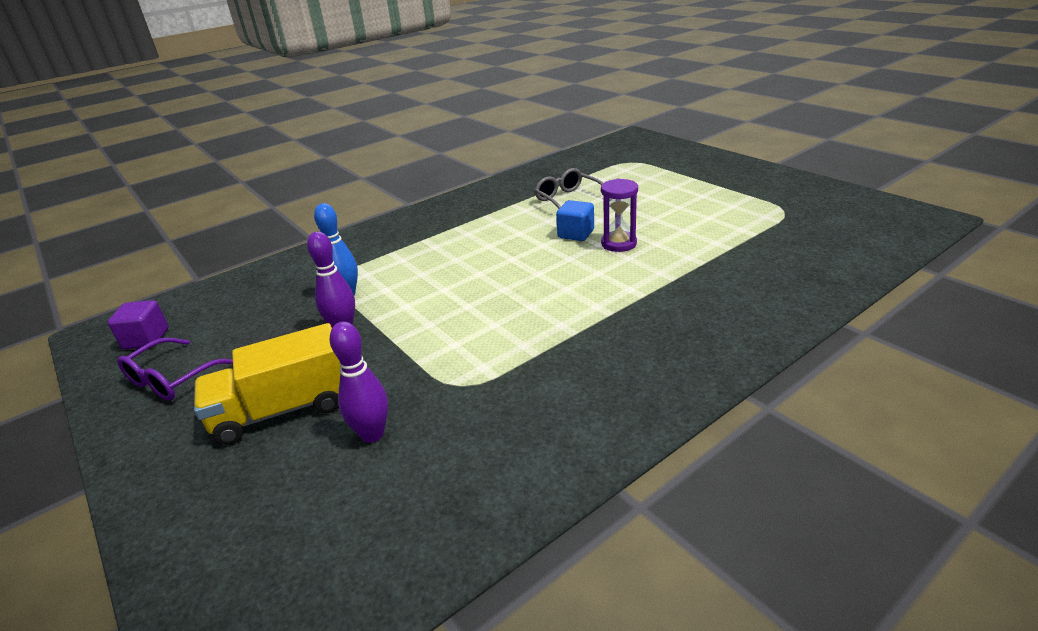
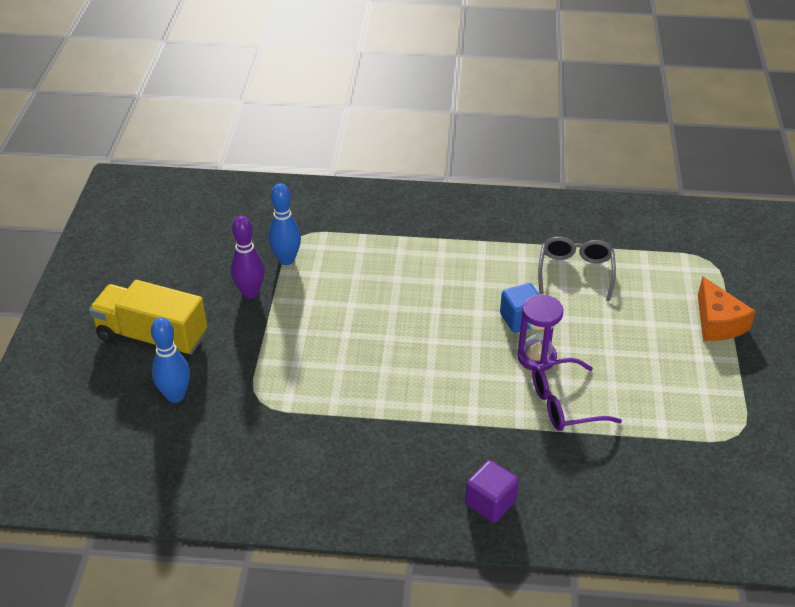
camera: 40 degrees right, 10 degrees up
purple cube [108,300,168,349] -> purple cube moved to [465,460,519,523]
purple glasses [117,337,233,401] -> purple glasses moved to [532,358,622,431]
purple bowling pin [330,321,388,443] -> blue bowling pin [151,318,190,403]
none -> orange cheese [698,276,756,341]

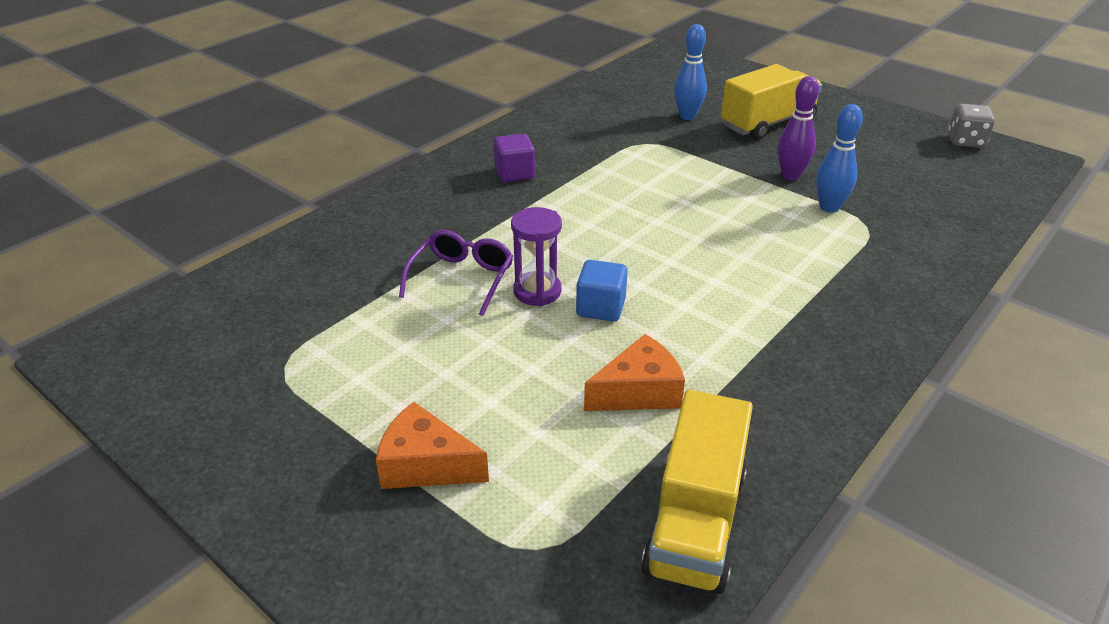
camera: 125 degrees right, 5 degrees down
purple cube [465,460,519,523] -> purple cube moved to [494,134,535,182]
grey glasses [538,237,616,301] -> orange cheese [584,334,685,411]
none -> yellow truck [641,390,753,594]
none -> grey dice [948,104,995,148]

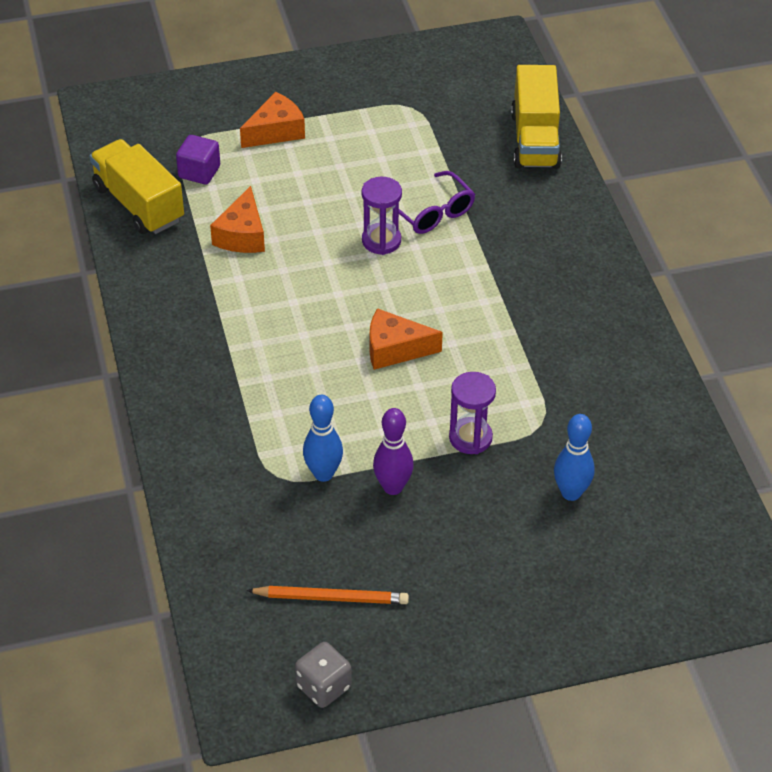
camera: 125 degrees right, 10 degrees up
purple cube [494,134,535,182] -> purple cube moved to [176,135,220,185]
blue cube [576,260,628,322] -> none
yellow truck [721,64,823,140] -> yellow truck moved to [511,65,562,169]
none -> orange pencil [246,586,409,604]
none -> orange cheese [370,308,443,370]
none -> purple hourglass [449,372,496,454]

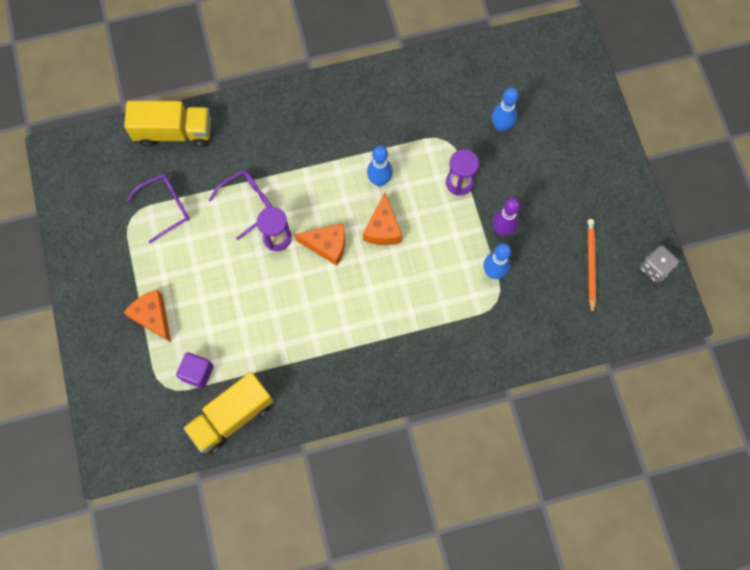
camera: 90 degrees left, 25 degrees up
orange cheese [210,186,265,253] -> orange cheese moved to [294,223,345,266]
none -> purple glasses [127,174,190,243]
none -> blue bowling pin [367,146,393,187]

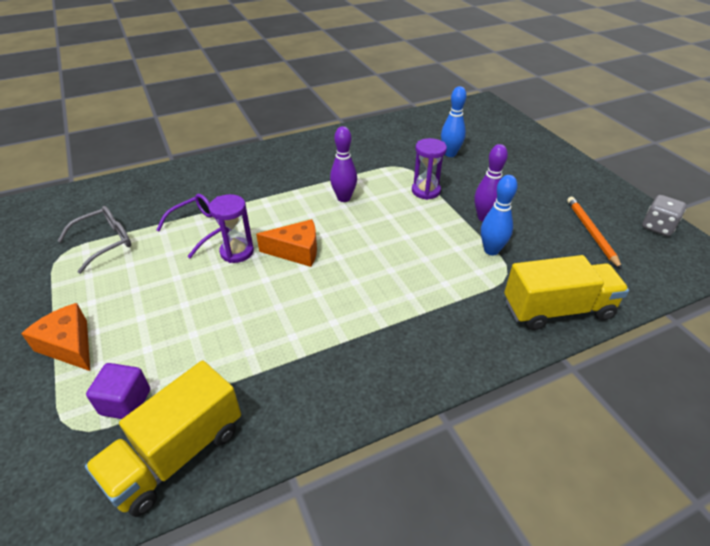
camera: 10 degrees left, 30 degrees down
yellow truck [124,101,211,147] -> yellow truck moved to [504,255,629,330]
purple glasses [127,174,190,243] -> grey glasses [58,206,131,274]
orange cheese [363,193,402,245] -> none
blue bowling pin [367,146,393,187] -> purple bowling pin [330,126,357,202]

